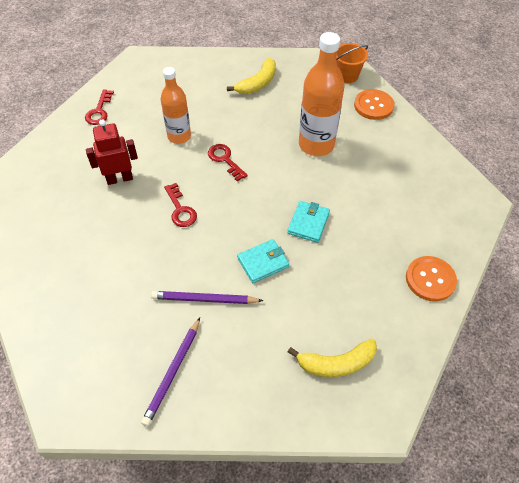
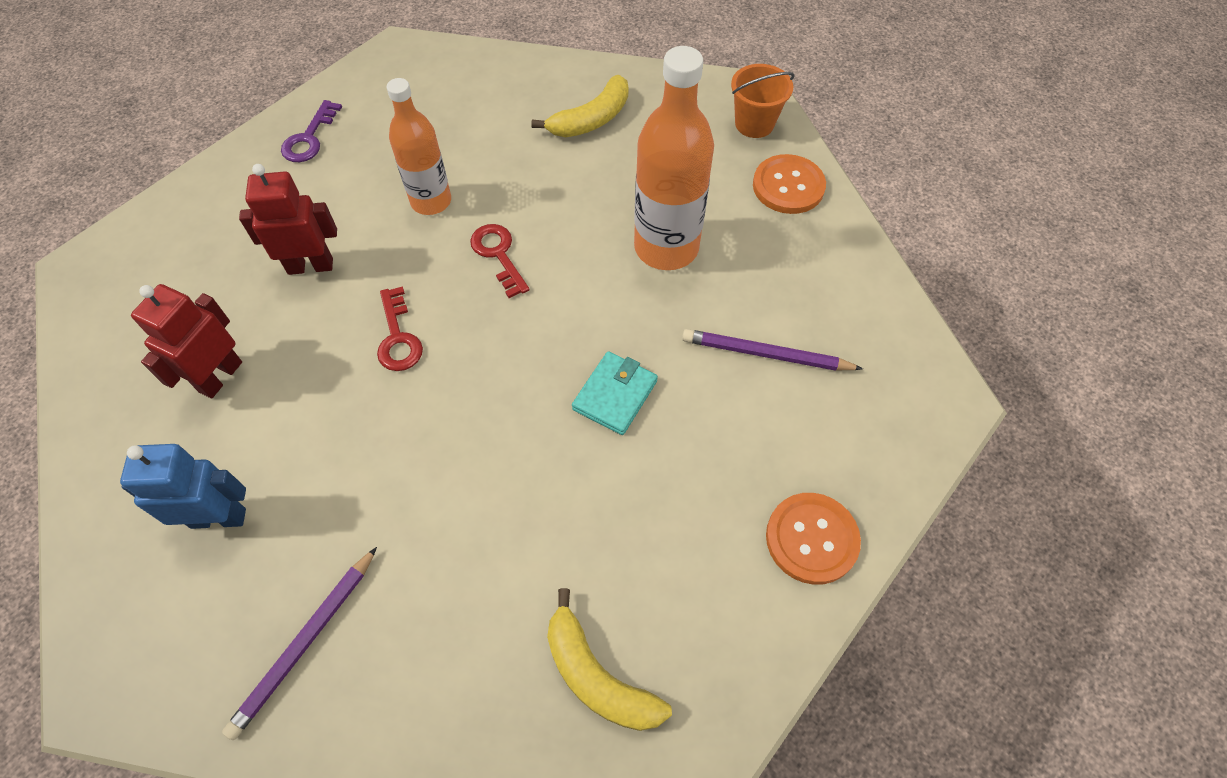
camera: 10 degrees right, 5 degrees up
red key [85,90,114,125] -> purple key [281,100,342,162]
purple pencil [151,291,263,304] -> purple pencil moved to [682,329,863,371]
turquoise wallet [237,239,289,283] -> none
yellow banana [288,339,377,377] -> yellow banana turned 45 degrees clockwise [547,588,672,731]
none -> blue robot [120,444,246,529]
none -> red robot [131,284,242,398]

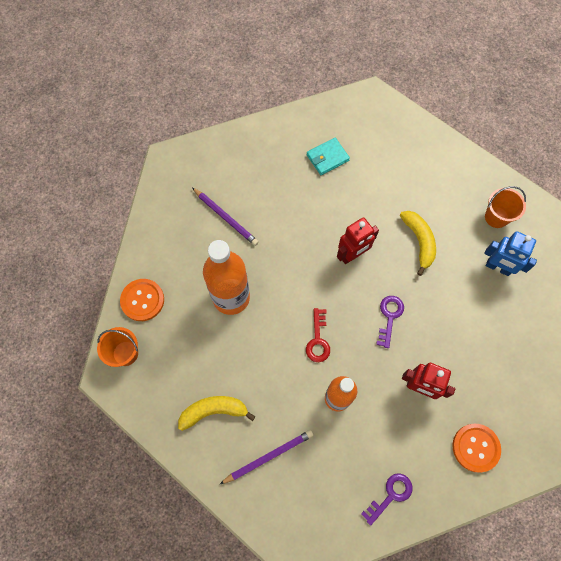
camera: 150 degrees left, 10 degrees up
red robot [131,284,242,398] -> red robot moved to [337,217,379,264]
purple pencil [222,547,377,740] -> purple pencil moved to [220,430,314,484]
red key [377,286,423,371] -> purple key [376,296,404,348]
yellow banana [547,588,672,731] -> yellow banana moved to [400,211,436,276]
turquoise wallet [572,351,658,435] -> turquoise wallet moved to [307,138,350,175]
orange button [766,493,861,585] -> orange button moved to [453,424,501,472]
none -> orange bucket [485,186,526,228]

